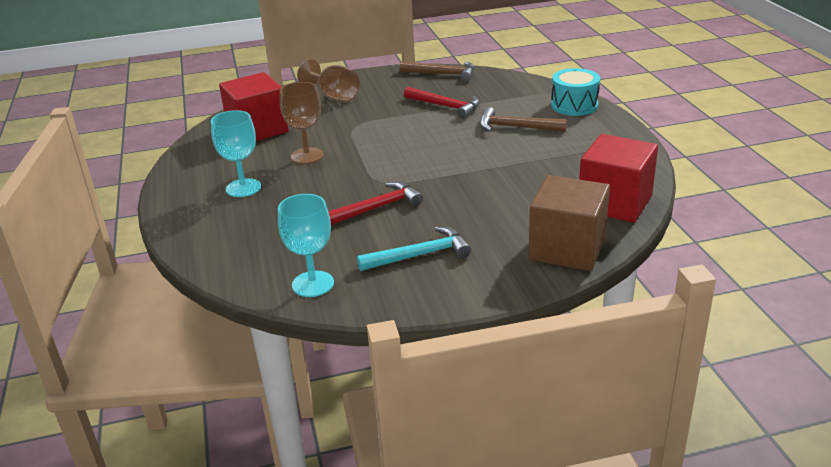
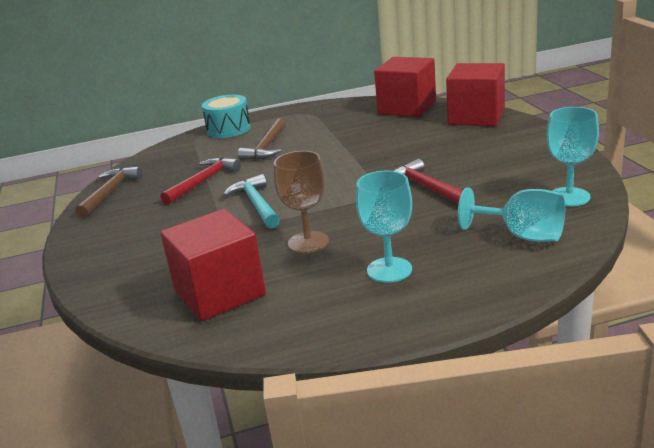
camera: 90 degrees left, 5 degrees down
brown goblet [297,59,360,102] -> none
turquoise hammer [357,227,471,271] -> turquoise hammer moved to [223,174,280,228]
brown cube [528,175,610,271] -> red cube [446,63,505,126]
none -> turquoise goblet [458,187,565,242]

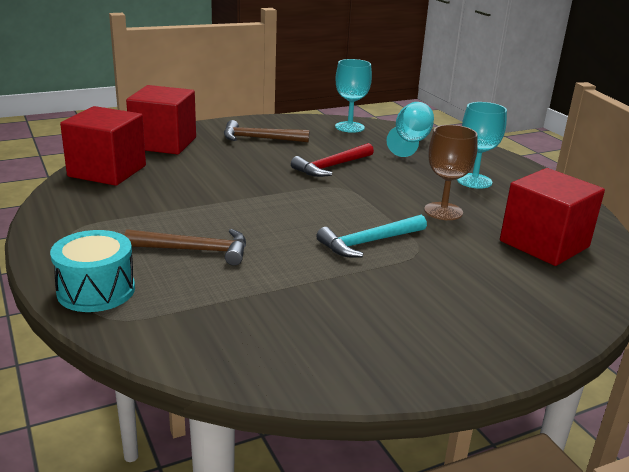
camera: 105 degrees left, 0 degrees up
brown hammer [75,167,142,218] -> brown hammer moved to [224,120,309,142]
red hammer [161,157,241,205] -> none

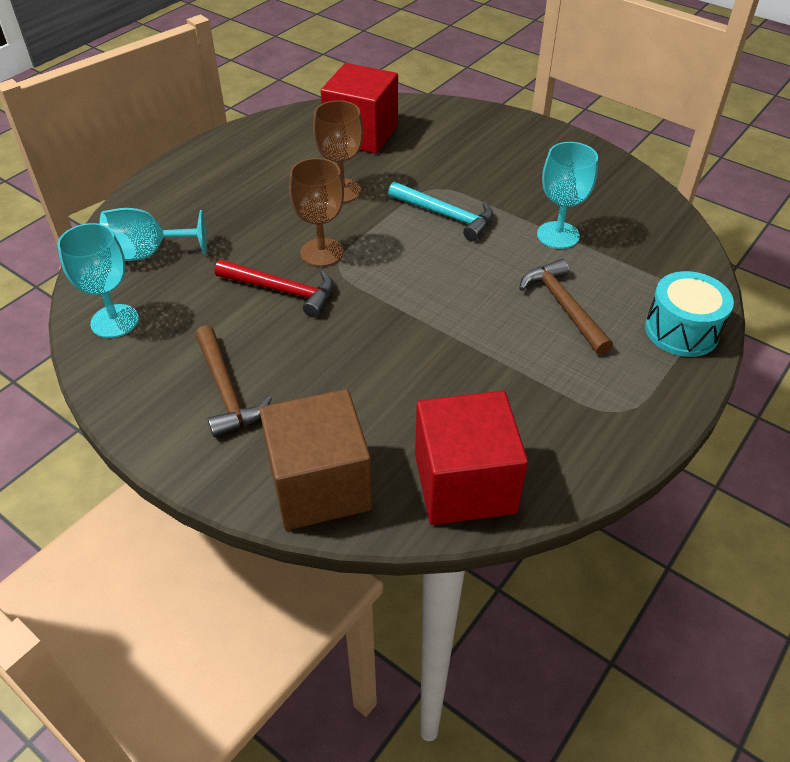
camera: 115 degrees left, 20 degrees up
red cube [126,85,196,154] -> brown cube [259,389,373,530]
turquoise goblet [457,102,507,189] -> turquoise goblet moved to [537,142,598,249]
none -> brown goblet [289,158,344,267]

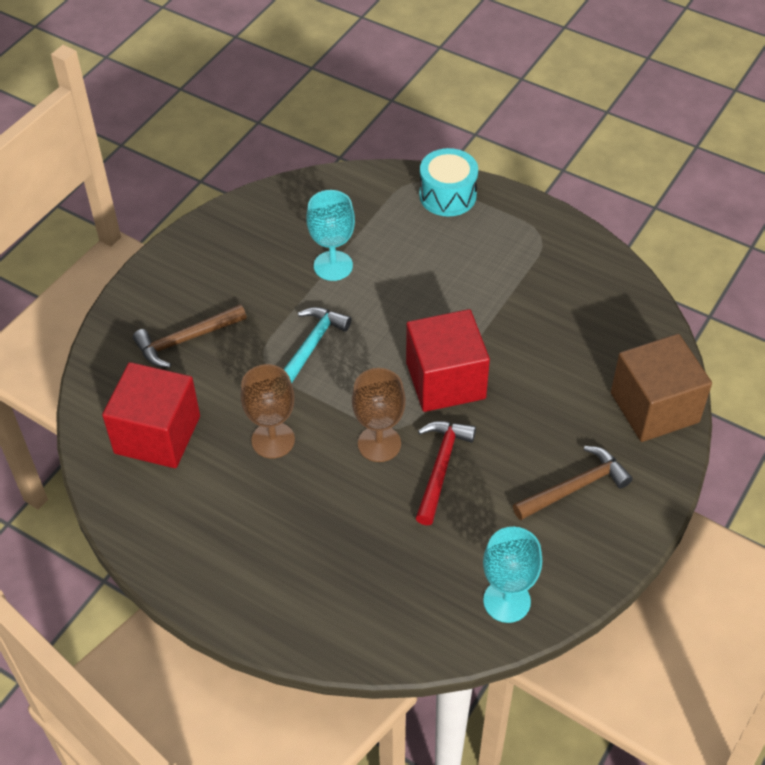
camera: 95 degrees left, 5 degrees up
turquoise goblet [99,208,207,261] -> none
red cube [415,391,528,525] -> red cube moved to [406,309,490,412]
brown hammer [519,259,613,355] -> brown hammer moved to [133,304,247,368]

